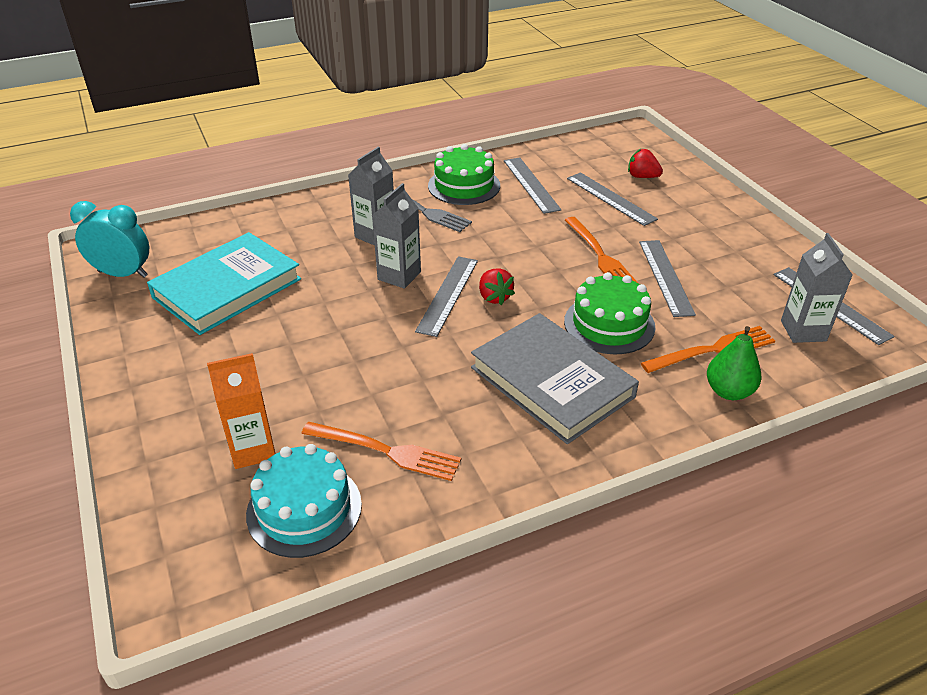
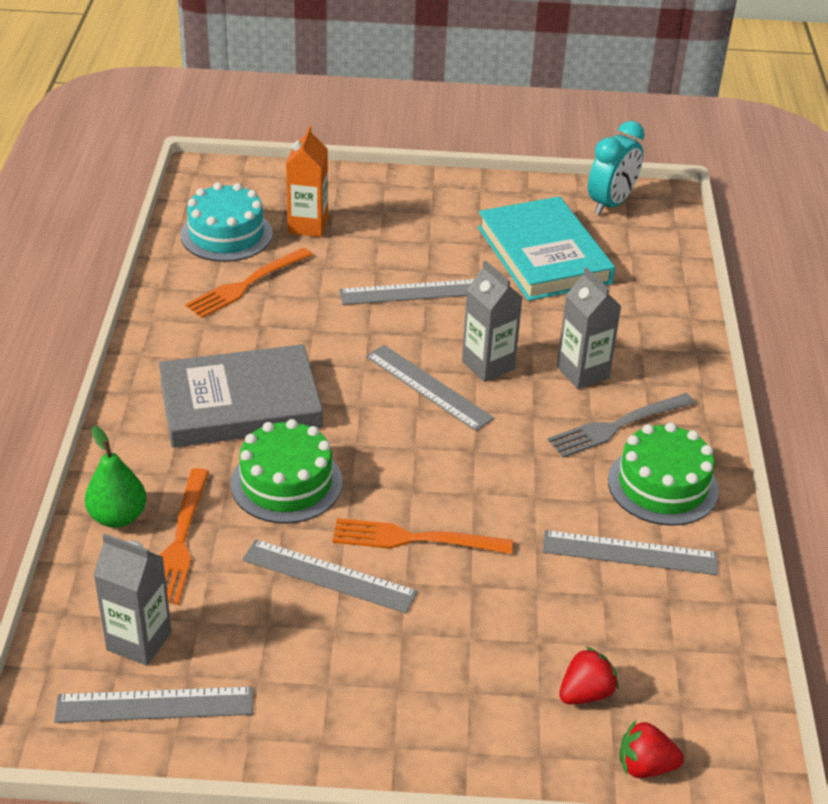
camera: 115 degrees right, 0 degrees up
red strawberry [479,268,515,305] -> red strawberry moved to [619,720,684,778]
grey ruler [567,172,658,226] -> grey ruler moved to [339,279,474,305]

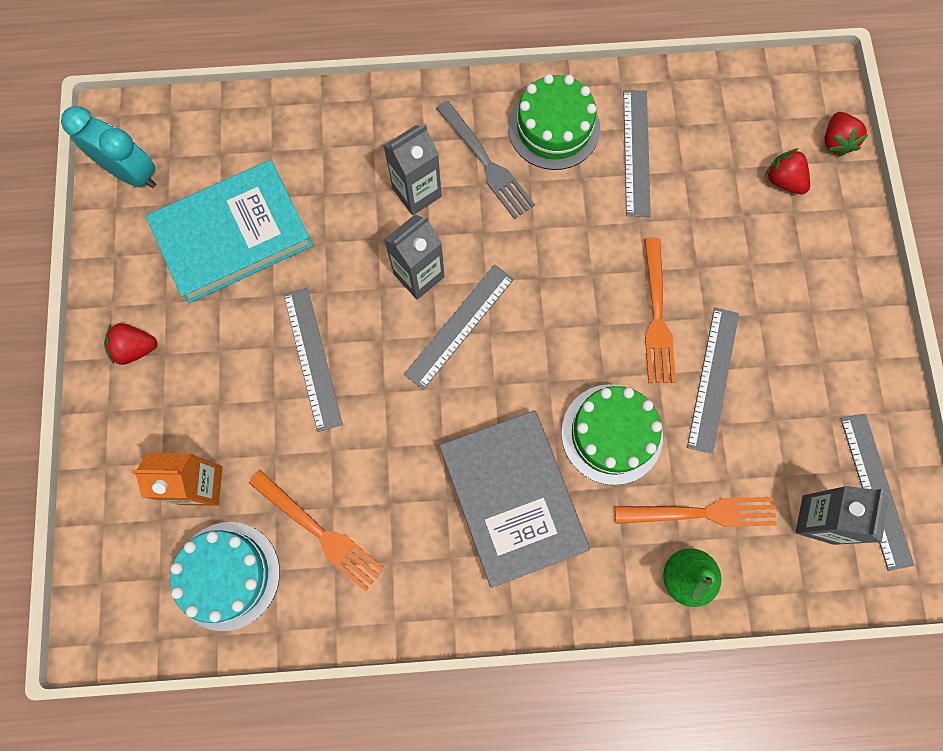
camera: 95 degrees left, 35 degrees up
none -> red strawberry [104,323,158,365]

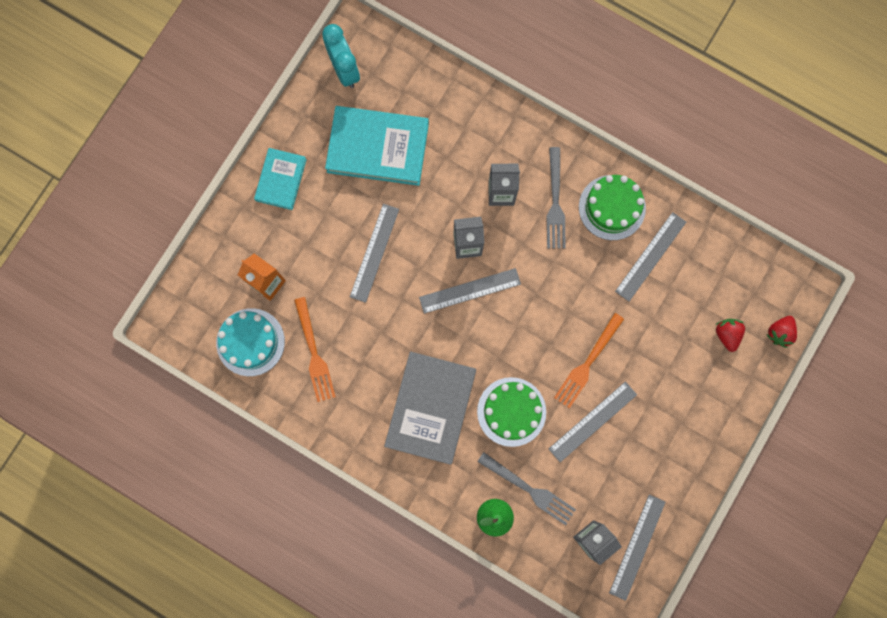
camera: 35 degrees right, 5 degrees up
red strawberry [104,323,158,365] -> turquoise book [254,148,307,210]
orange fork [615,497,777,527] -> grey fork [477,452,576,525]

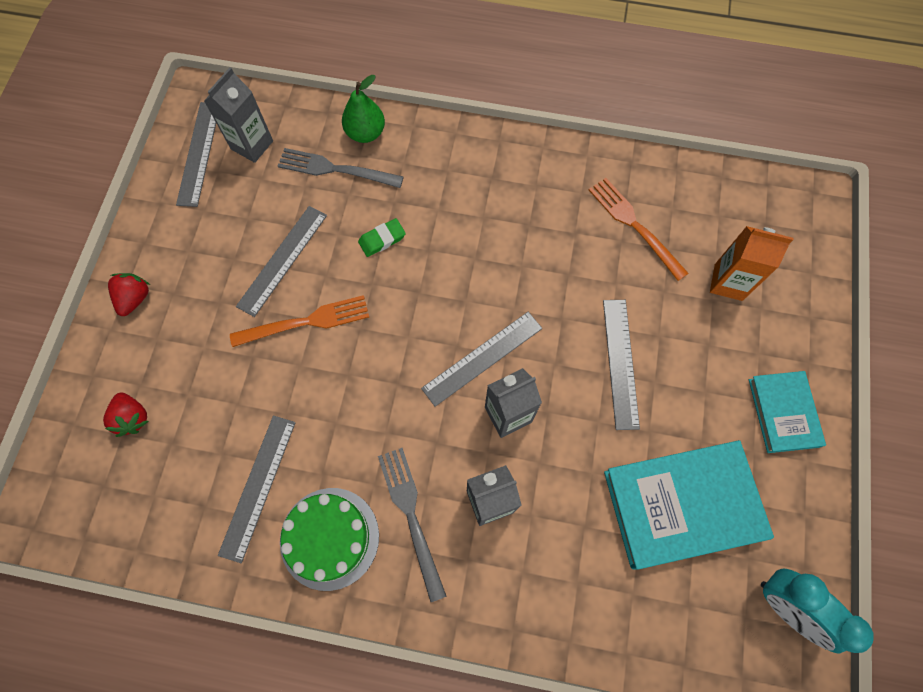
camera: 160 degrees right, 10 degrees down
turquoise cake [216,308,285,376] -> none
grey book [384,351,476,465] -> none
green cake [477,377,546,447] -> green eraser [358,218,406,257]
orange fork [554,313,624,408] -> orange fork turned 60 degrees clockwise [230,295,369,347]
red strawberry [766,316,797,348] -> red strawberry moved to [108,273,150,316]

